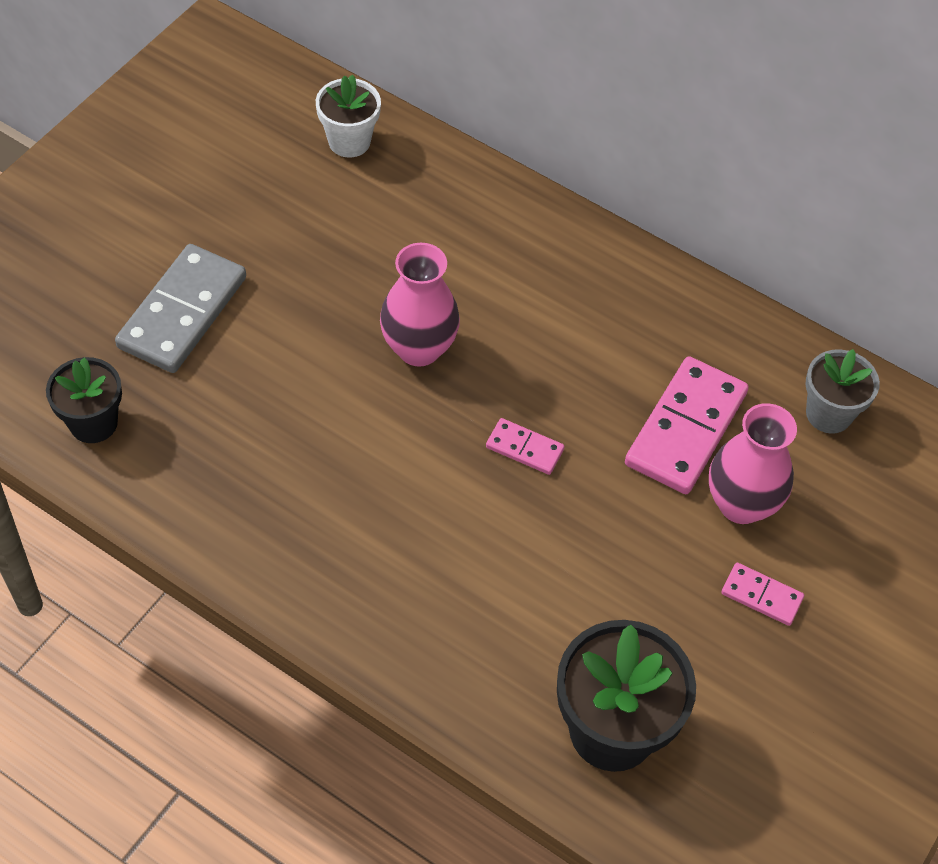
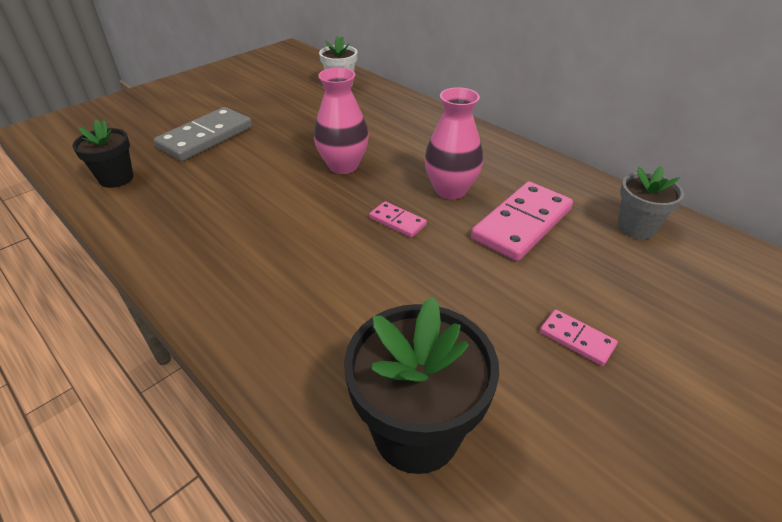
camera: 15 degrees right, 15 degrees down
pink vase [709,403,797,524] -> pink vase moved to [424,87,483,199]

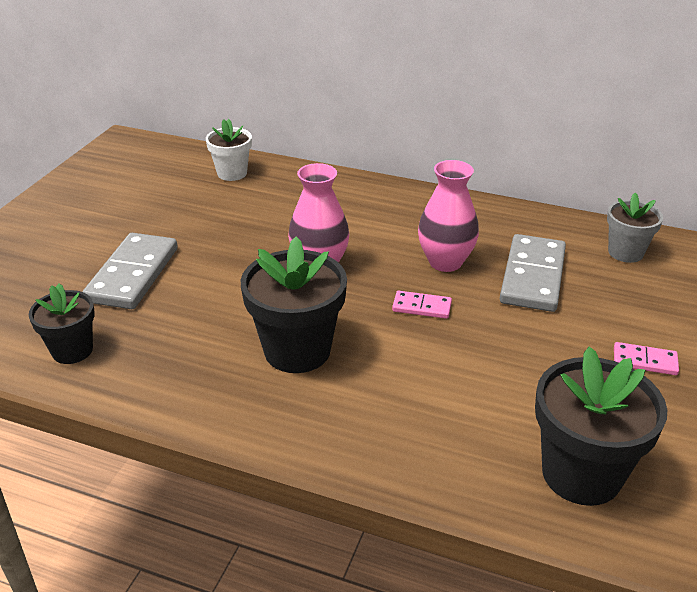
camera: 25 degrees left, 5 degrees down
pink domino [471,182,573,261] -> grey domino [500,234,566,312]
none -> black flower pot [241,237,347,373]

